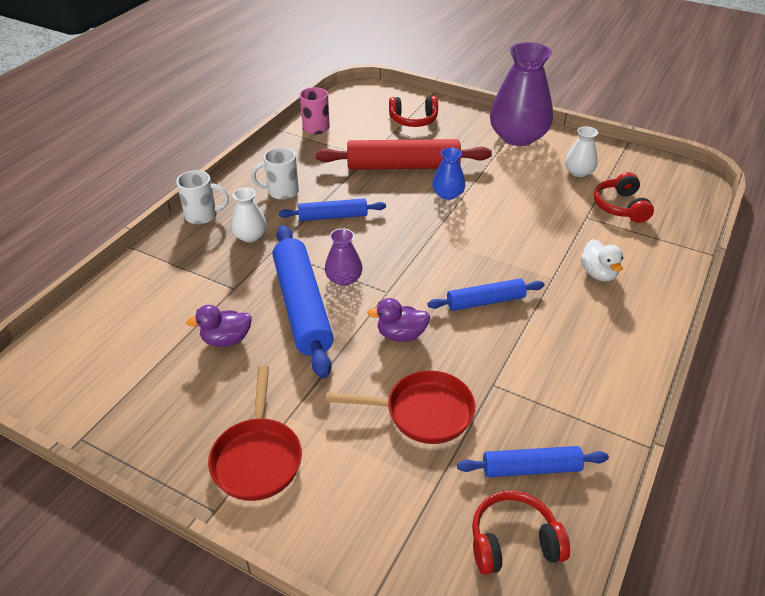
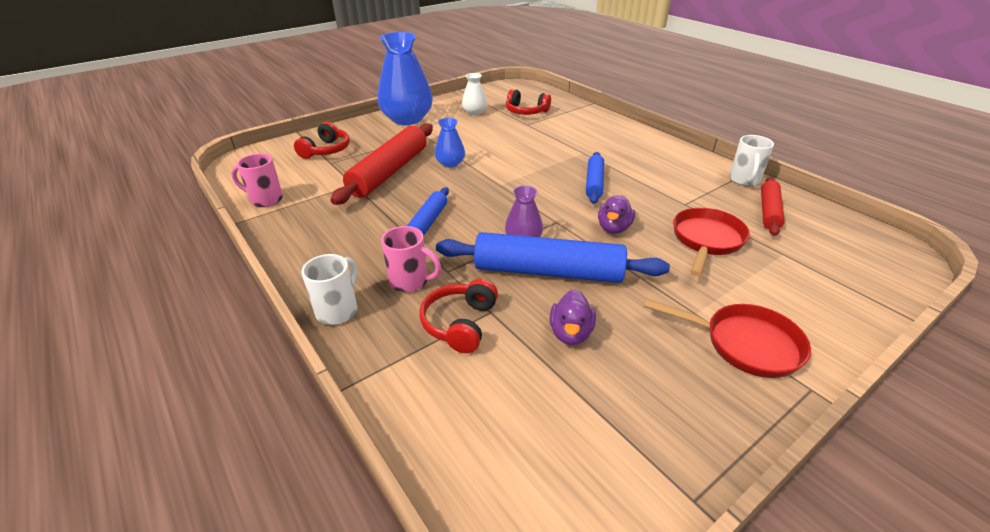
camera: 65 degrees left, 5 degrees down
white vase [231,188,267,242] -> pink mug [381,226,441,292]
white mug [251,147,299,200] -> white mug moved to [729,135,774,186]
blue rolling pin [457,446,609,477] -> red rolling pin [761,177,785,236]
red headphones [472,491,570,575] -> red headphones moved to [420,279,498,353]
purple vase [490,42,553,146] -> blue vase [378,32,433,125]
white duck [580,239,623,281] -> none

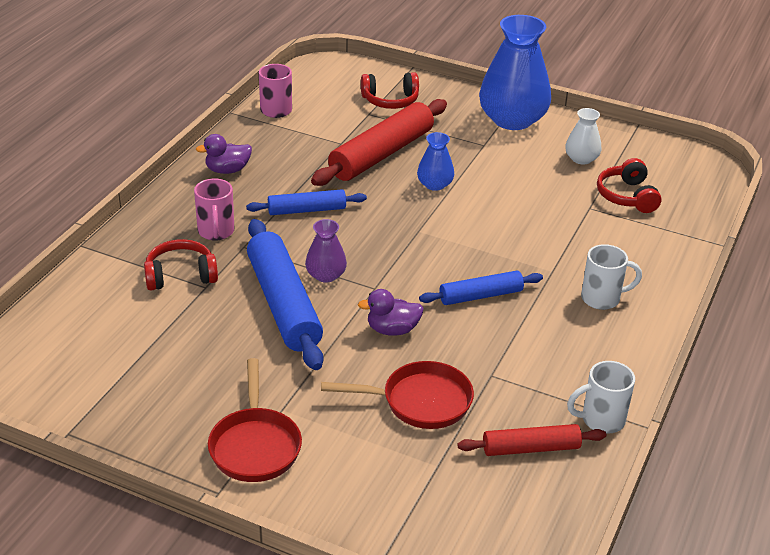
camera: 60 degrees right, 0 degrees up
white mug [301,254,358,325] -> white mug moved to [581,244,642,310]
red rolling pin [330,123,433,205] -> red rolling pin turned 45 degrees counterclockwise [311,99,447,186]
purple duck [550,289,596,345] -> purple duck moved to [196,134,252,174]

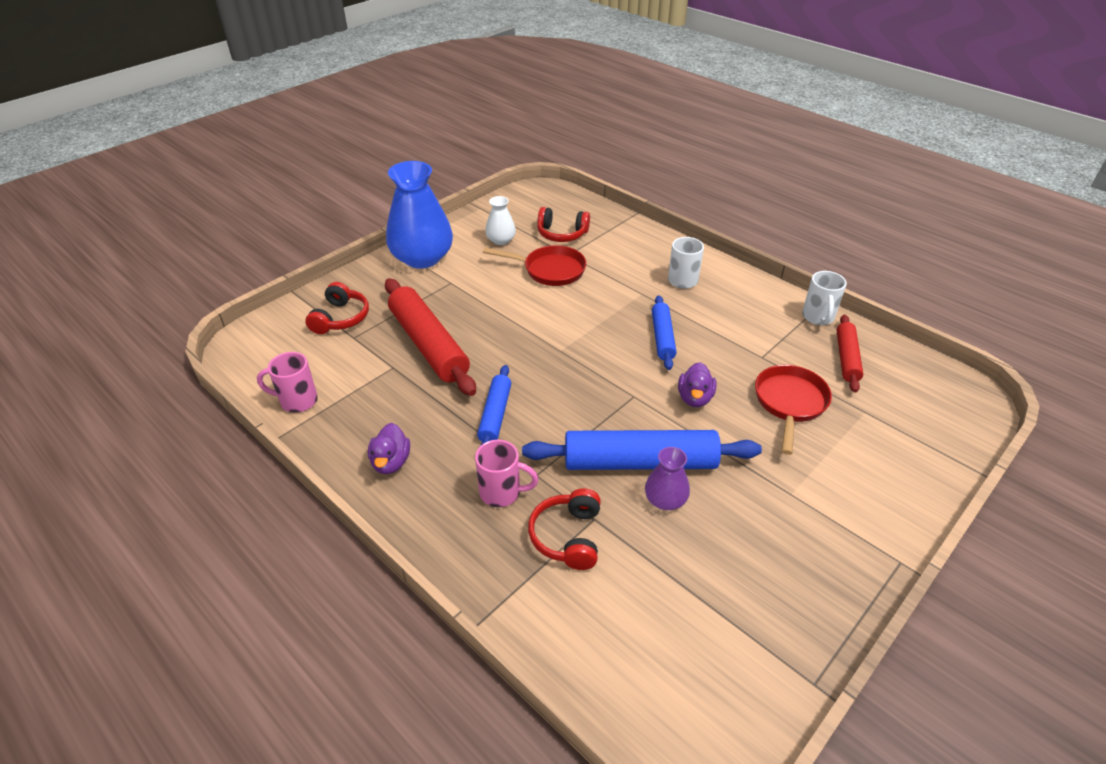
camera: 70 degrees left, 5 degrees up
red pan [208,358,302,482] -> red pan moved to [483,245,587,286]
purple vase [305,219,347,282] -> purple vase moved to [645,447,690,510]
blue vase [417,132,454,191] -> none

